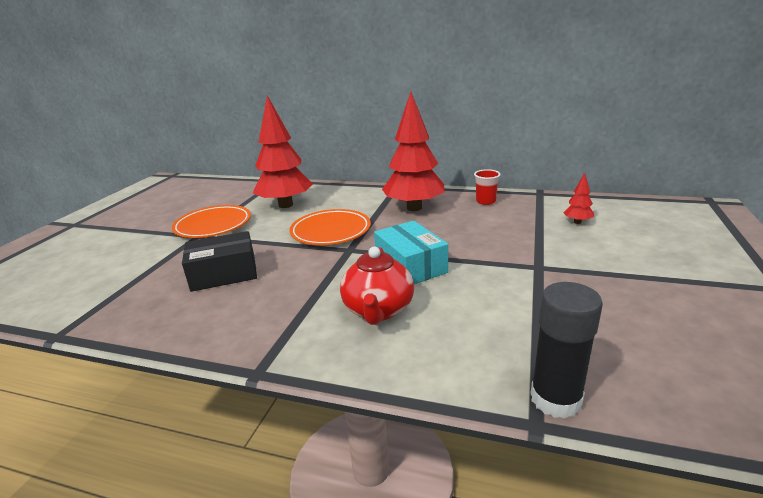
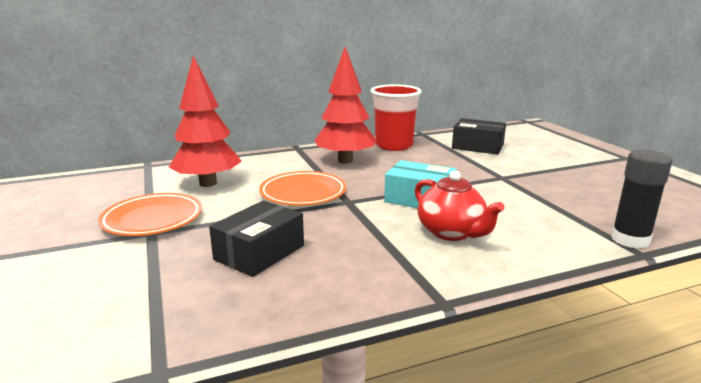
camera: 40 degrees left, 5 degrees down
red cup [474,169,501,205] -> red cup [371,85,422,151], size x2.10
red tree [563,173,594,224] -> black box [452,118,506,154]

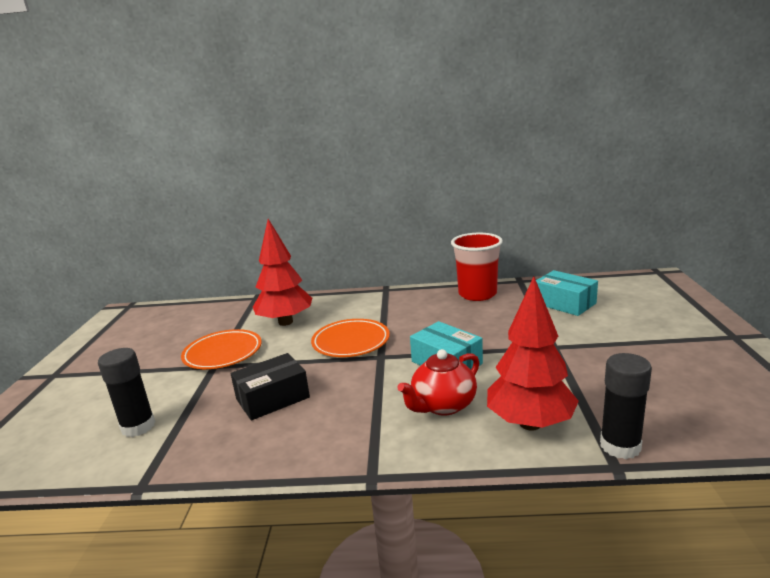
camera: 25 degrees right, 0 degrees up
red tree [314,47,376,164] -> red tree moved to [487,276,579,431]
red teapot [415,171,505,241] -> red teapot turned 60 degrees clockwise [397,349,479,416]
black box [452,118,506,154] -> turquoise box [536,270,598,316]
none -> black glue stick [98,348,155,437]

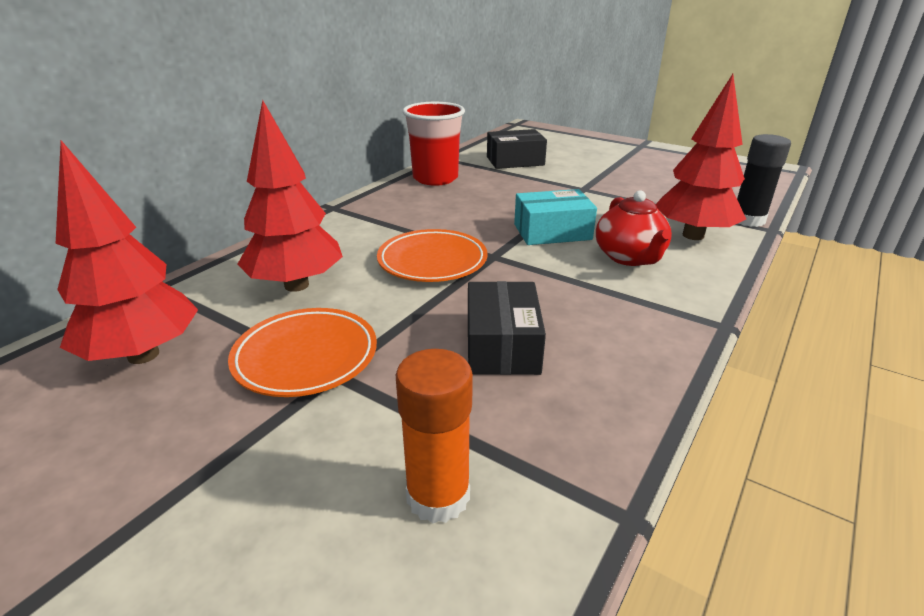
camera: 60 degrees left, 10 degrees up
black glue stick [98,348,155,437] -> orange glue stick [396,349,473,523]
turquoise box [536,270,598,316] -> black box [487,129,547,169]
none -> red tree [56,140,198,364]

